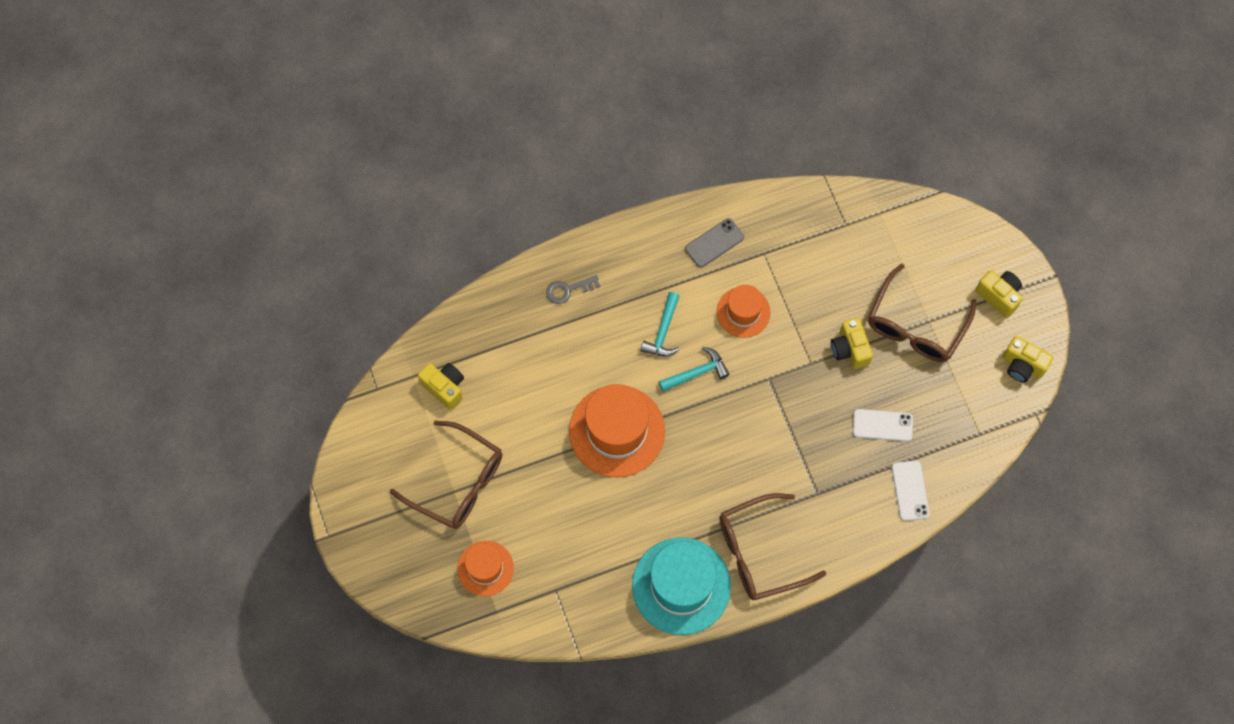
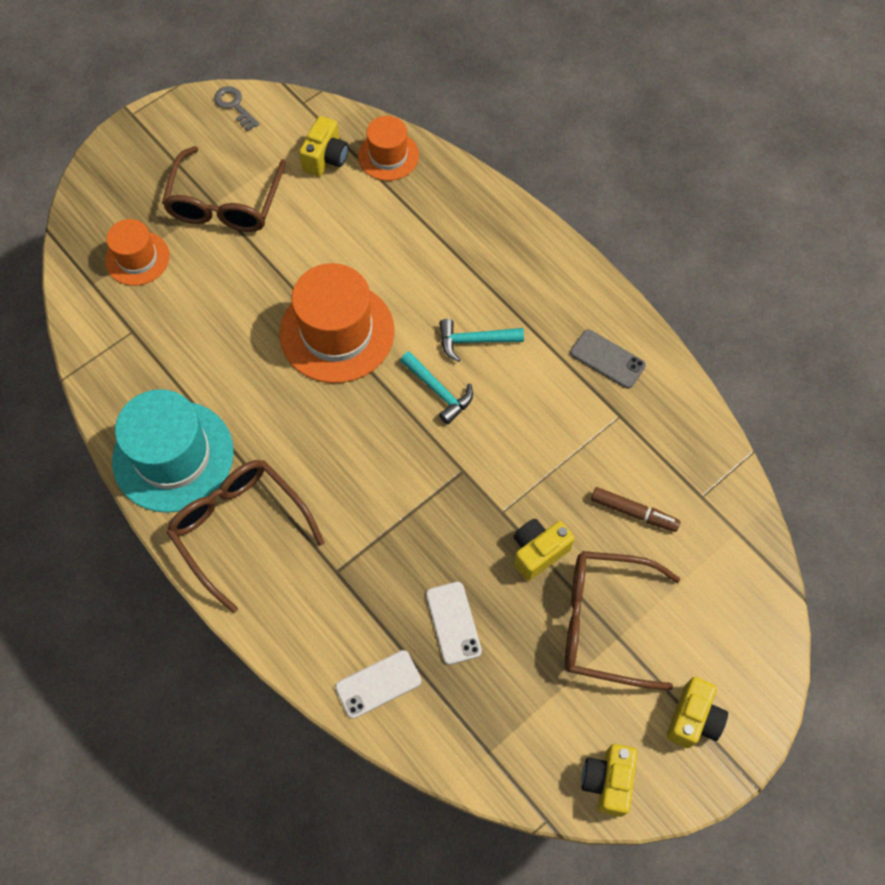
camera: 70 degrees right, 5 degrees down
grey key [546,275,600,304] -> grey key moved to [214,86,259,131]
orange hat [716,285,771,338] -> orange hat moved to [358,116,419,181]
none -> brown marker [591,487,681,532]

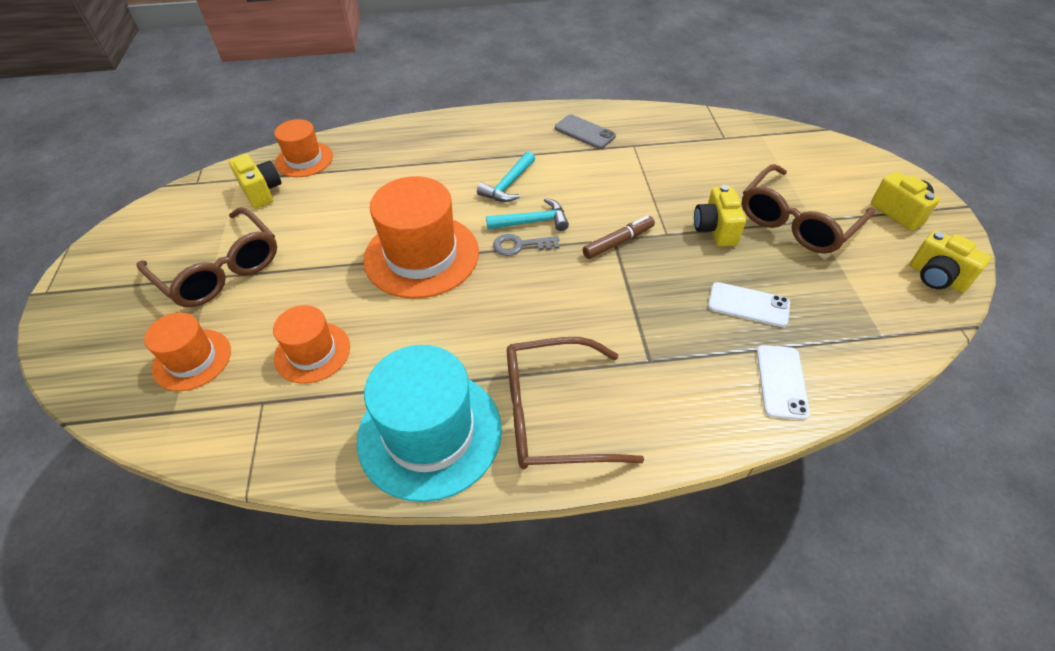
camera: 55 degrees left, 15 degrees down
grey key [214,86,259,131] -> grey key moved to [493,234,560,256]
grey phone [570,330,646,389] -> grey phone turned 60 degrees clockwise [555,114,616,149]
brown marker [591,487,681,532] -> brown marker moved to [583,216,655,259]
none -> orange hat [273,305,350,384]

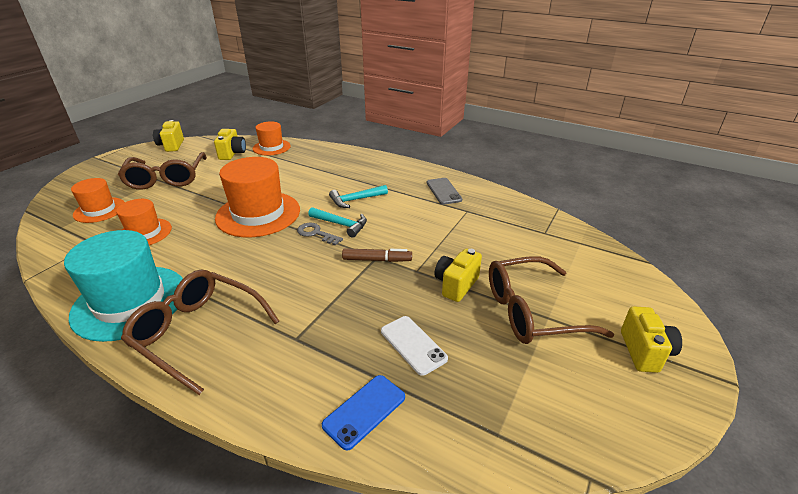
camera: 35 degrees right, 15 degrees down
white phone [757,345,810,420] -> blue phone [322,375,405,451]
yellow camera [910,230,991,292] -> yellow camera moved to [153,120,184,152]

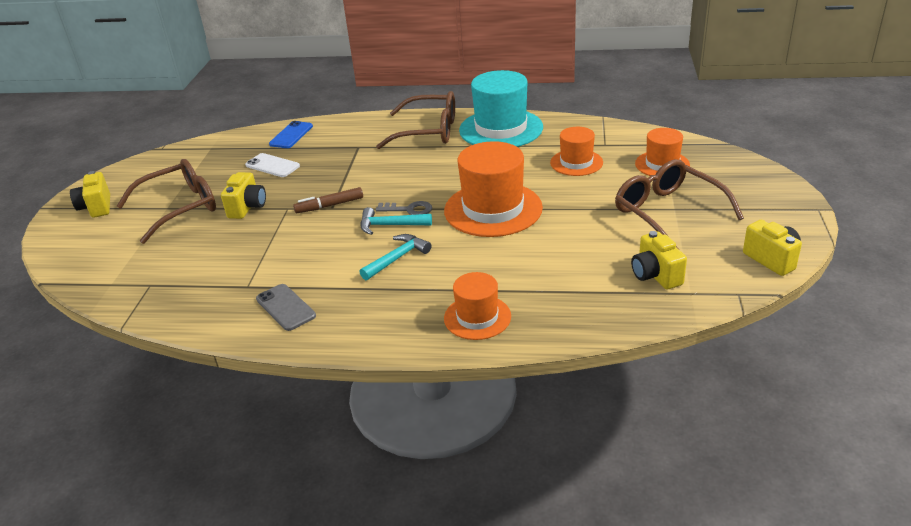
camera: 160 degrees right, 0 degrees up
orange hat [253,121,291,156] -> orange hat moved to [444,272,511,340]

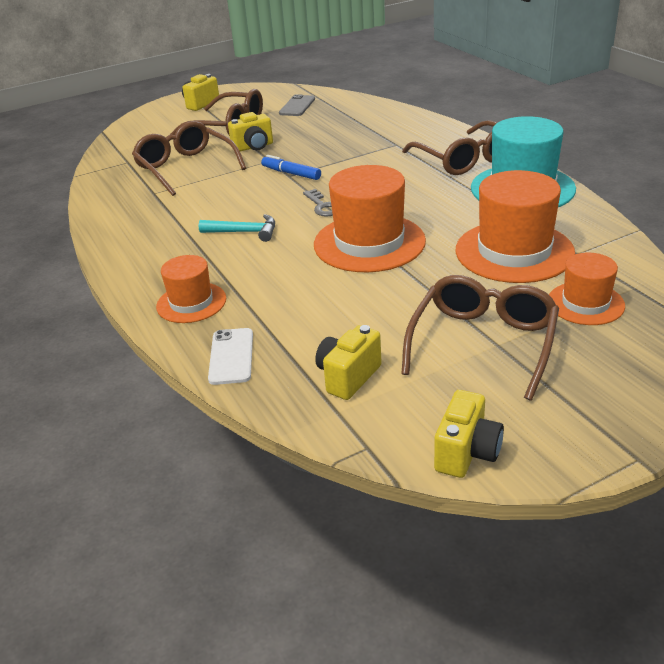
camera: 55 degrees right, 0 degrees up
white phone [245,153,300,177] -> white phone moved to [208,328,253,385]
grey phone [256,284,316,331] -> grey phone moved to [279,94,315,116]
blue phone [269,121,313,148] -> none
brown marker [293,187,363,213] -> blue marker [261,155,321,180]
turquoise hammer [361,207,432,235] -> none
orange hat [550,127,603,176] -> orange hat [456,170,575,283], size x1.74
none -> brown glasses [132,121,246,196]

